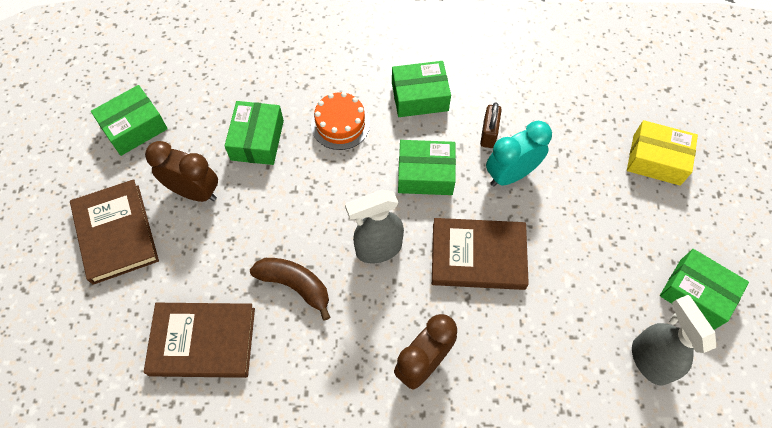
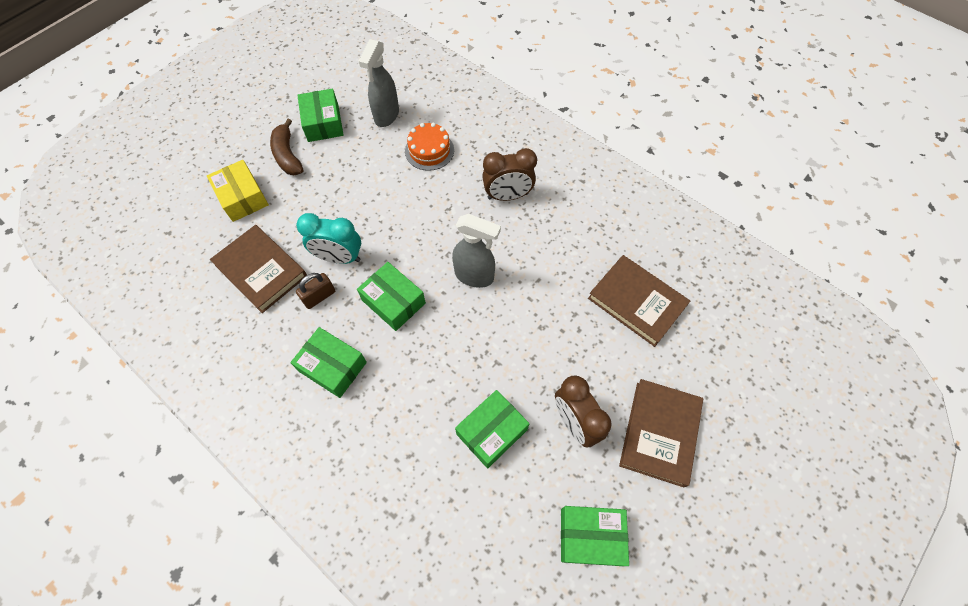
camera: 140 degrees left, 0 degrees up
brown banana [250,258,330,321] -> brown banana moved to [270,119,303,175]
orange cake [311,92,370,150] -> orange cake moved to [405,123,454,171]
brown book [432,218,529,290] -> brown book moved to [210,225,307,313]

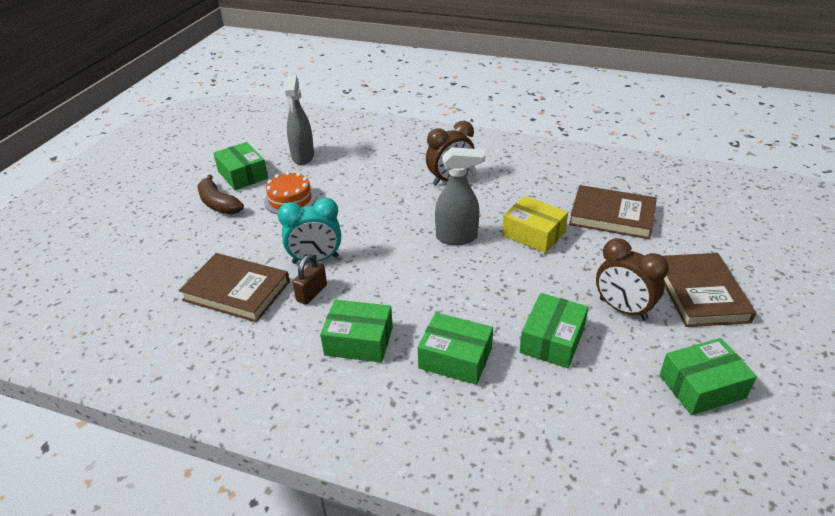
camera: 20 degrees left, 25 degrees down
yellow box [207,160,269,222] -> yellow box moved to [502,196,568,253]
green box [357,262,426,331] -> green box moved to [418,313,493,385]
orange cake [405,123,454,171] -> orange cake moved to [264,171,316,214]

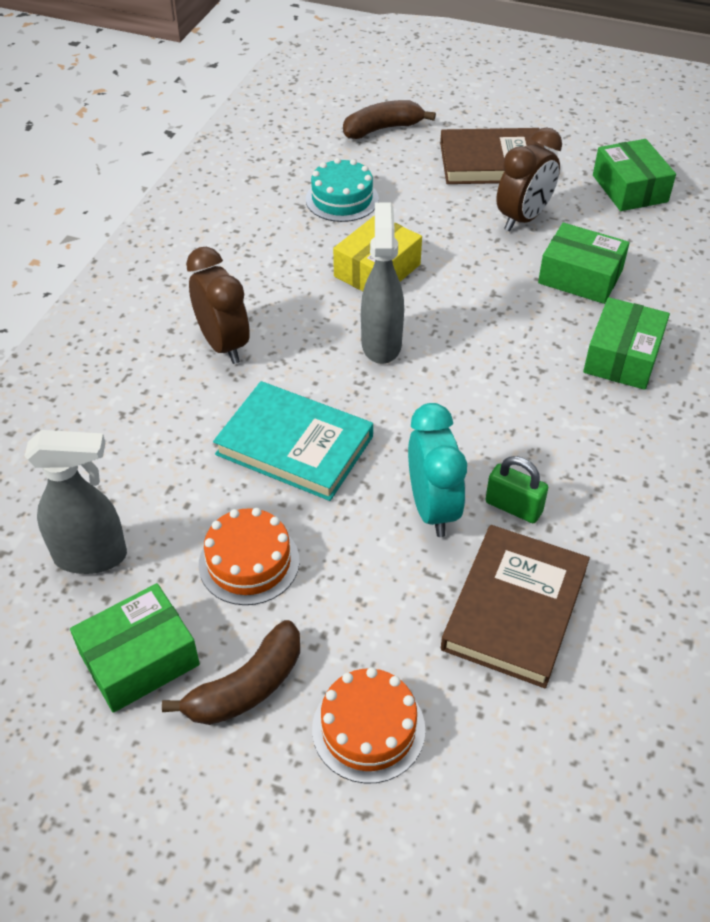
camera: 90 degrees left, 10 degrees up
brown padlock [292,254,327,305] -> green padlock [485,456,548,523]
green box [320,300,393,363] -> none
brown book [569,185,657,239] -> turquoise cake [306,158,379,222]
none -> turquoise book [213,381,373,501]
none -> orange cake [312,667,425,783]
none -> brown banana [343,100,436,139]

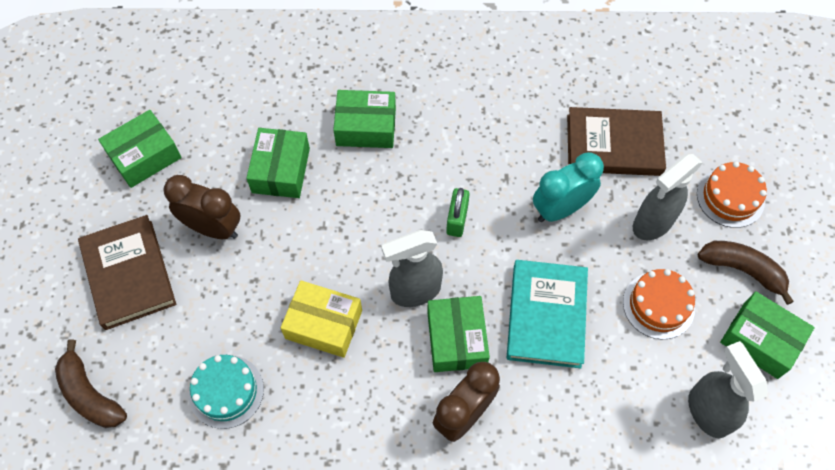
camera: 110 degrees left, 15 degrees up
green padlock [485,456,548,523] -> green padlock moved to [446,188,470,237]
none -> green box [427,296,490,372]
none -> grey spray bottle [633,154,703,240]

